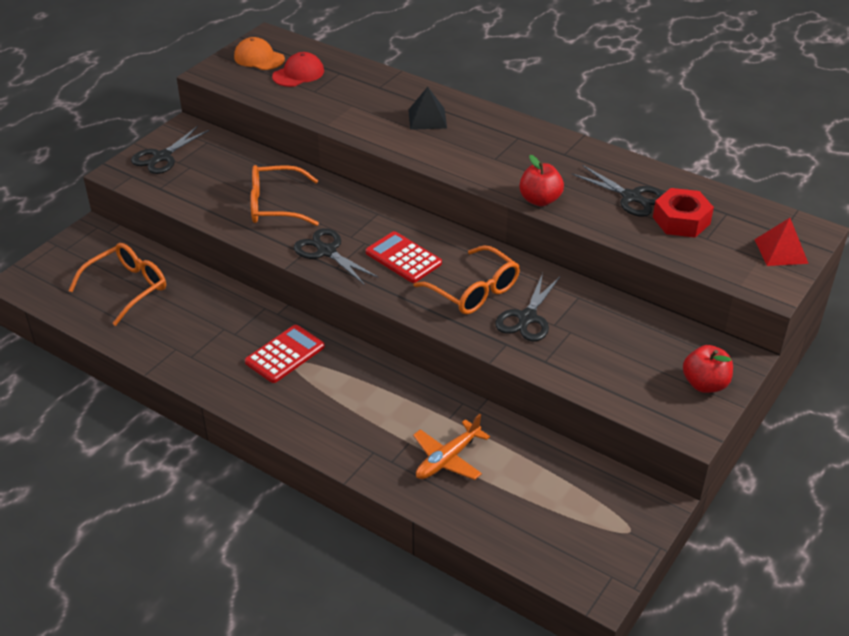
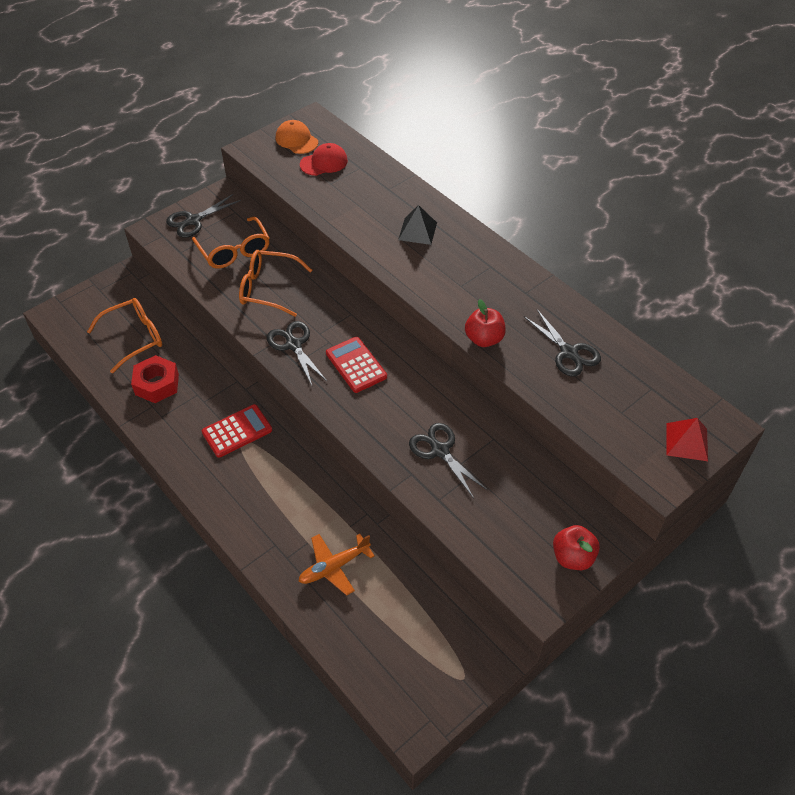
camera: 15 degrees right, 10 degrees up
orange glasses [414,245,520,314] -> orange glasses moved to [192,217,270,268]
black scissors [495,273,560,341] -> black scissors turned 105 degrees clockwise [409,423,487,498]
red nut [653,188,714,238] -> red nut moved to [131,355,179,403]

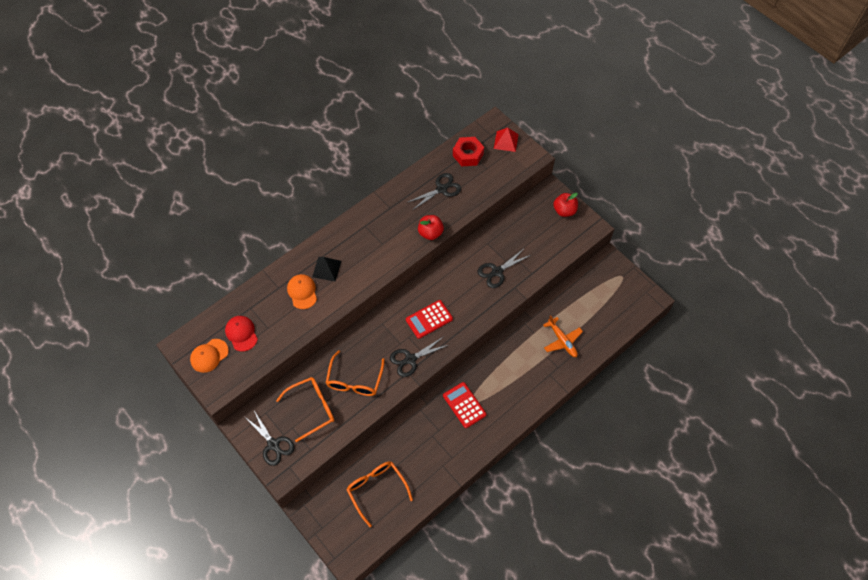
camera: 90 degrees left, 10 degrees up
red nut [131,355,179,403] -> red nut moved to [453,137,484,166]
none -> orange cap [287,274,317,309]

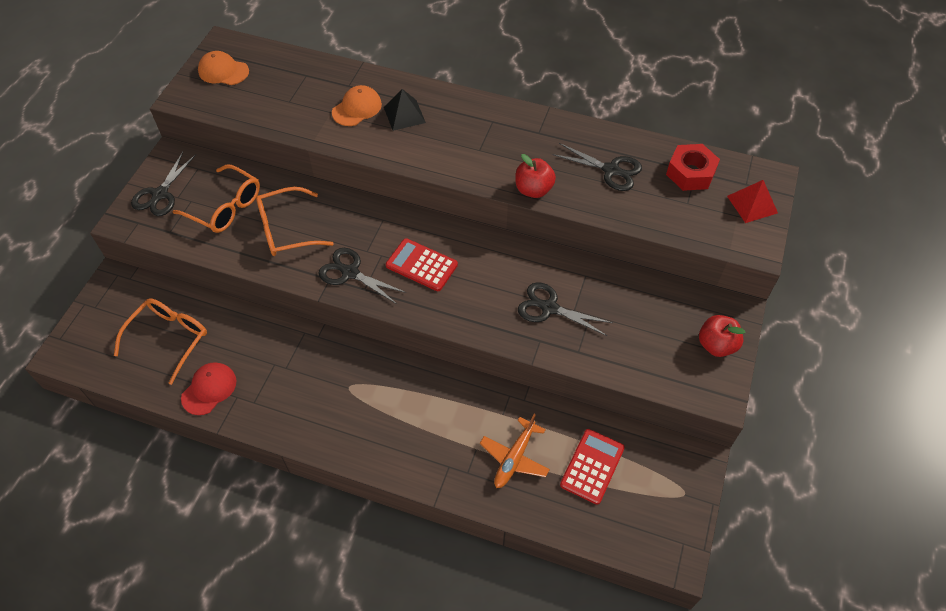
camera: 60 degrees right, 5 degrees down
red cap [225,316,258,352] -> red cap moved to [181,362,236,415]
red calculator [443,382,486,428] -> red calculator moved to [560,429,625,505]

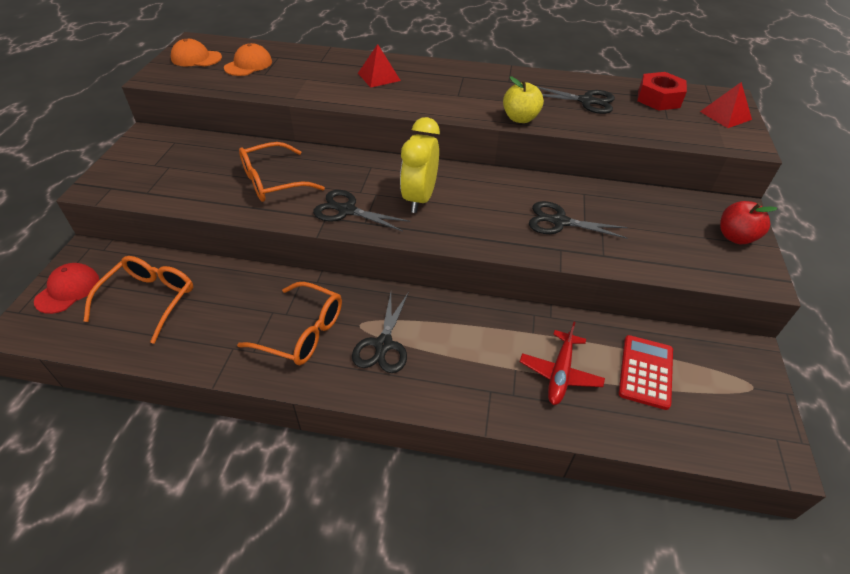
camera: 10 degrees left, 10 degrees down
black scissors [131,152,196,216] -> black scissors moved to [352,292,409,373]
orange glasses [172,165,260,233] -> orange glasses moved to [237,282,342,365]
red cap [181,362,236,415] -> red cap moved to [34,263,99,314]
orange cap [332,85,382,126] -> orange cap moved to [224,43,272,76]
black pyramid [384,89,426,131] -> red pyramid [358,44,401,88]
red calculator [386,238,458,291] -> yellow clock [400,117,440,213]
orange plane [480,414,550,488] -> red plane [520,322,605,405]
red apple [515,154,556,198] -> yellow apple [503,76,544,123]

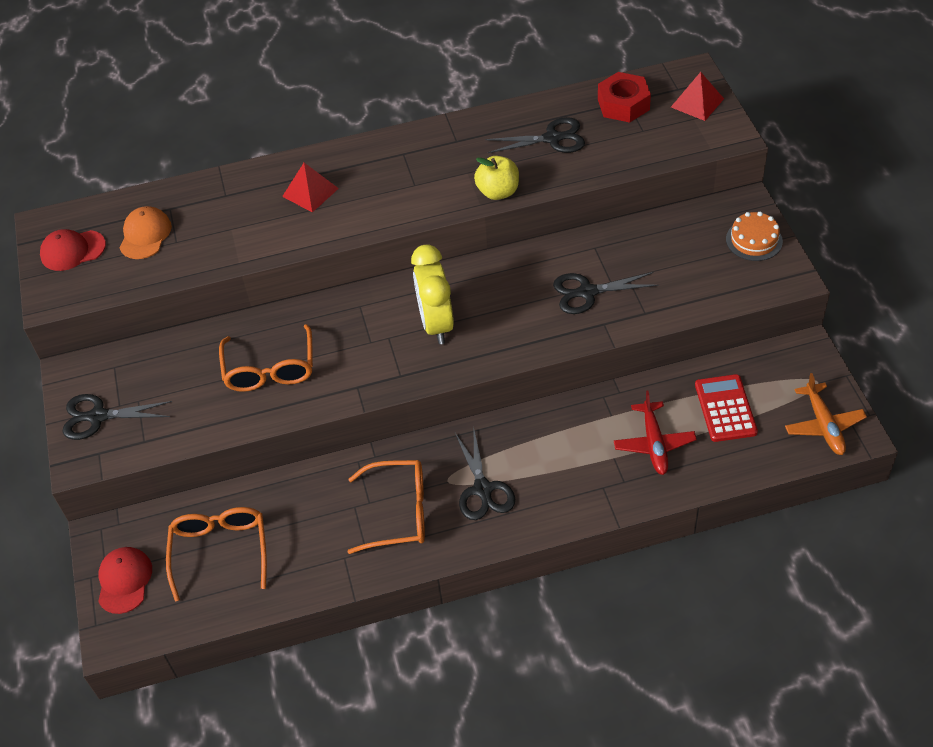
camera: 20 degrees left, 5 degrees up
orange cap [171,39,222,66] -> red cap [40,229,106,271]
orange glasses [239,142,325,202] -> orange glasses turned 45 degrees counterclockwise [219,324,313,392]
black scissors [313,190,410,232] -> black scissors moved to [62,394,172,440]
red apple [720,201,778,244] -> orange cake [726,212,783,261]
none -> orange plane [785,373,867,455]

